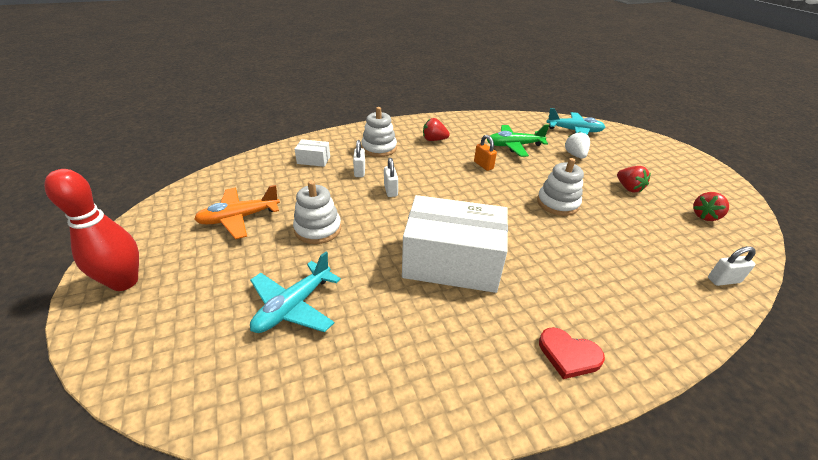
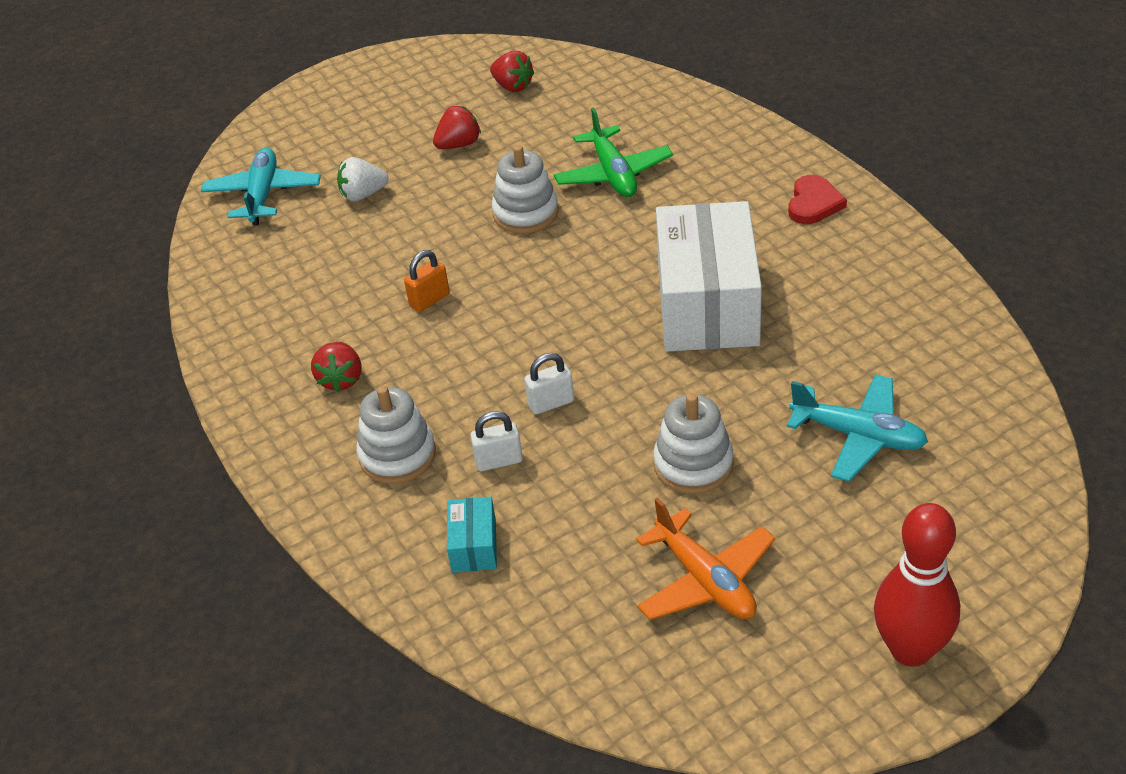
camera: 95 degrees left, 5 degrees up
white box [294,139,330,167] -> turquoise box [447,497,497,573]
green plane [487,125,549,157] -> green plane moved to [554,108,673,197]
white padlock [708,246,756,286] -> none

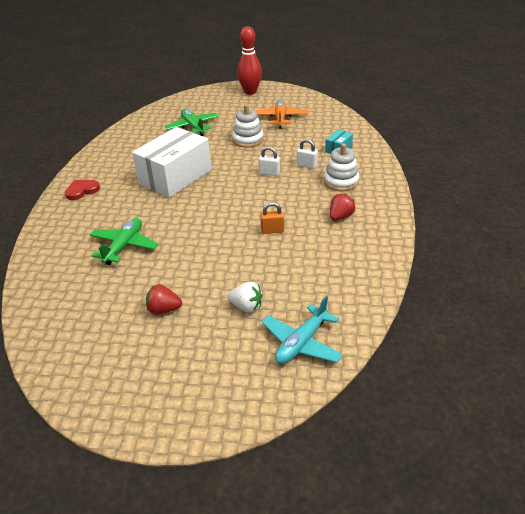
camera: 145 degrees left, 5 degrees down
red strawberry [490,51,534,92] -> none
white stacking toy [492,145,559,234] -> none
turquoise plane [787,374,928,482] -> green plane [165,109,219,136]

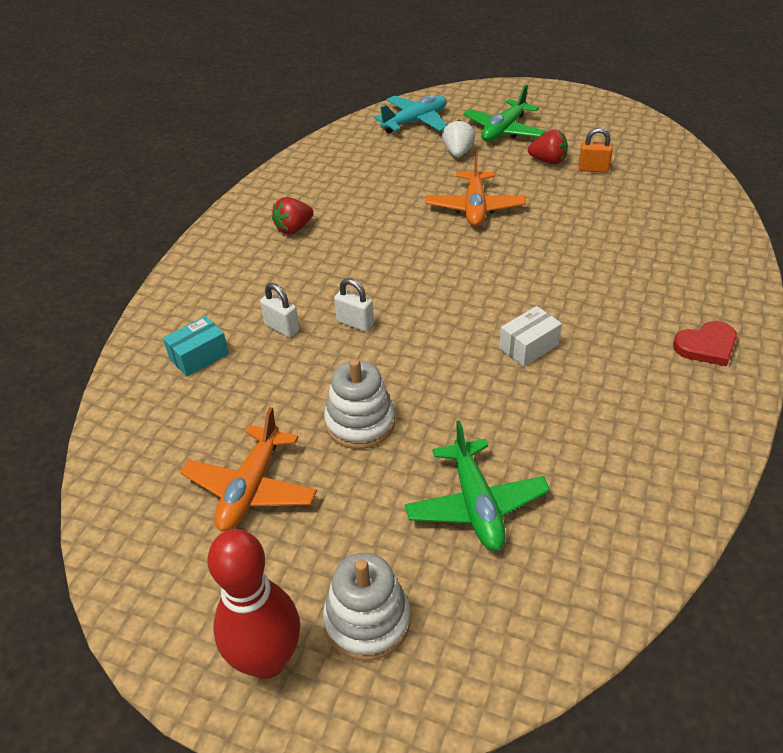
camera: 165 degrees left, 5 degrees up
green plane [90,218,158,265] -> green plane moved to [463,85,546,142]
white box [132,127,212,198] -> white box [499,306,562,367], size x0.42
white strawberry [228,282,263,313] -> white strawberry turned 60 degrees clockwise [442,120,475,158]
orange padlock [260,202,284,234] -> orange padlock moved to [578,128,613,173]
white stacking toy [324,143,359,191] -> white stacking toy moved to [323,553,410,661]
none -> orange plane [425,152,526,227]

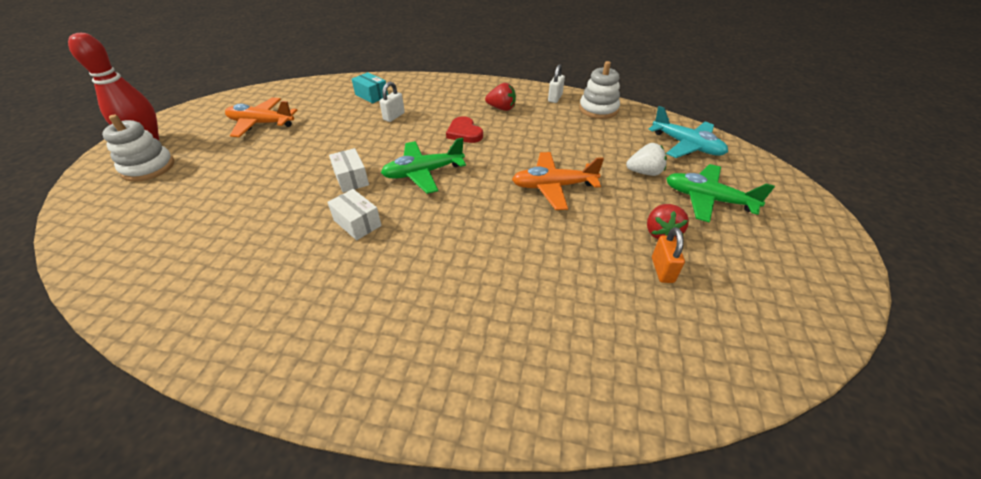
camera: 80 degrees right, 0 degrees up
red strawberry [272,197,314,235] -> red strawberry turned 150 degrees clockwise [485,83,516,111]
white stacking toy [324,359,395,449] -> white stacking toy moved to [579,61,620,119]
white padlock [334,278,374,332] -> white padlock moved to [548,64,565,103]
green plane [405,420,550,551] -> green plane moved to [381,138,466,194]
red heart [673,321,737,366] -> red heart moved to [446,116,483,143]
none -> white box [329,148,369,193]

